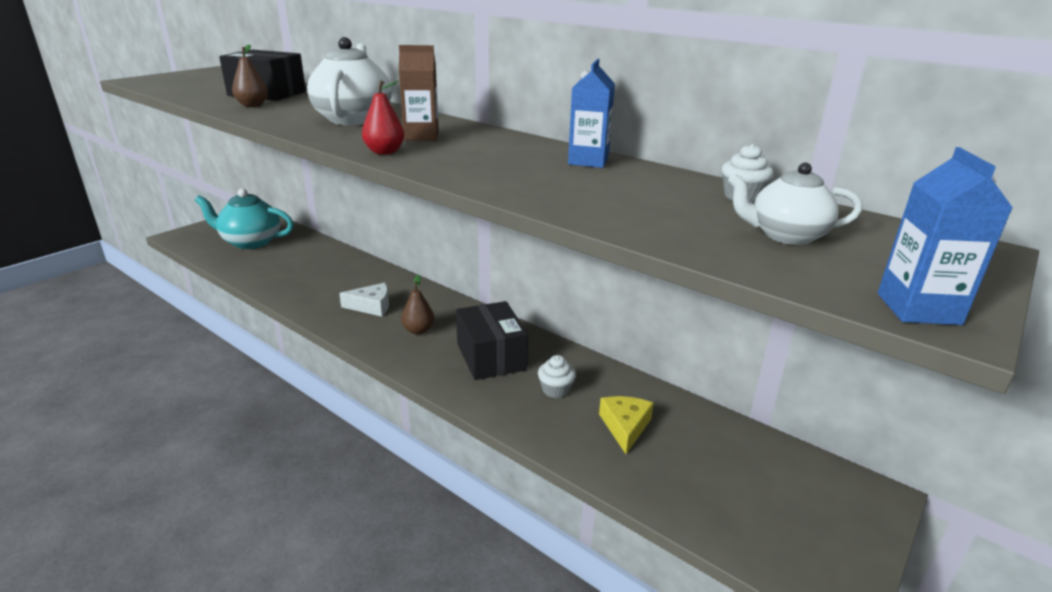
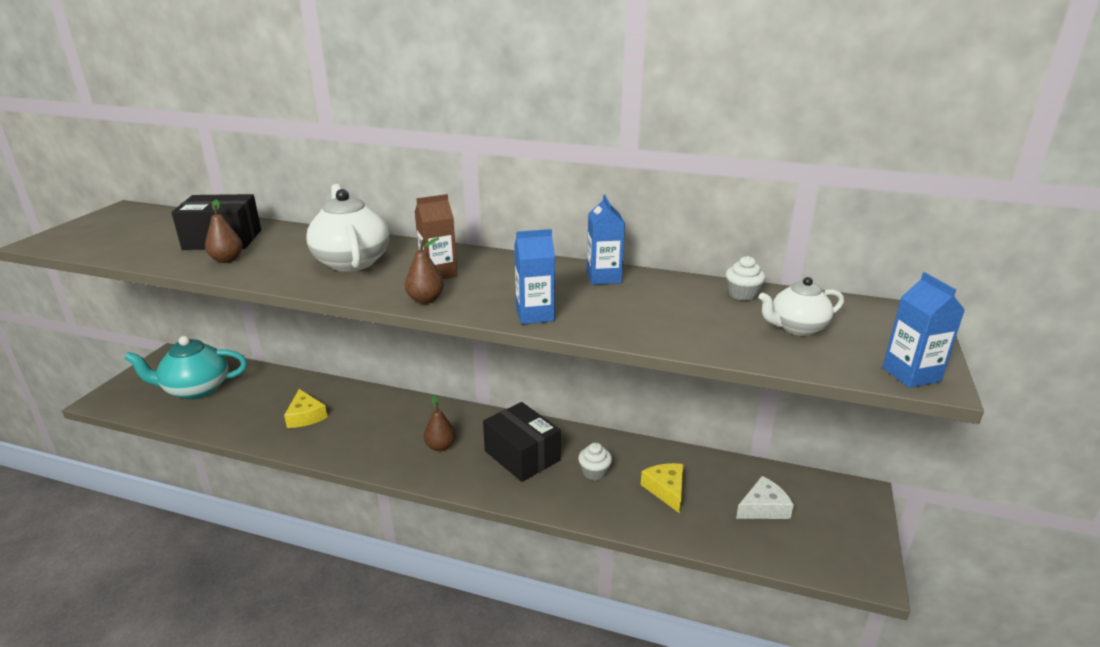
camera: 20 degrees left, 0 degrees up
white cheese [339,283,389,317] -> white cheese moved to [736,476,794,519]
red pear [362,81,405,155] -> brown pear [405,237,444,304]
none -> yellow cheese [284,389,328,428]
none -> blue carton [514,229,555,324]

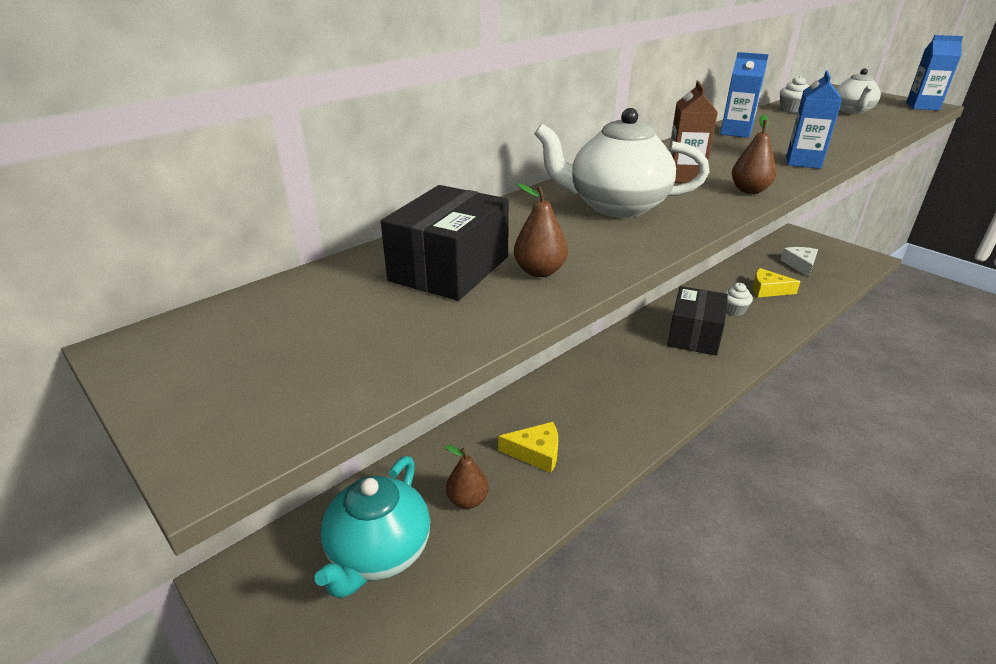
camera: 60 degrees left, 5 degrees up
brown pear [424,395,455,451] -> brown pear moved to [445,445,489,509]
black box [483,402,561,482] -> black box turned 60 degrees counterclockwise [667,286,728,356]

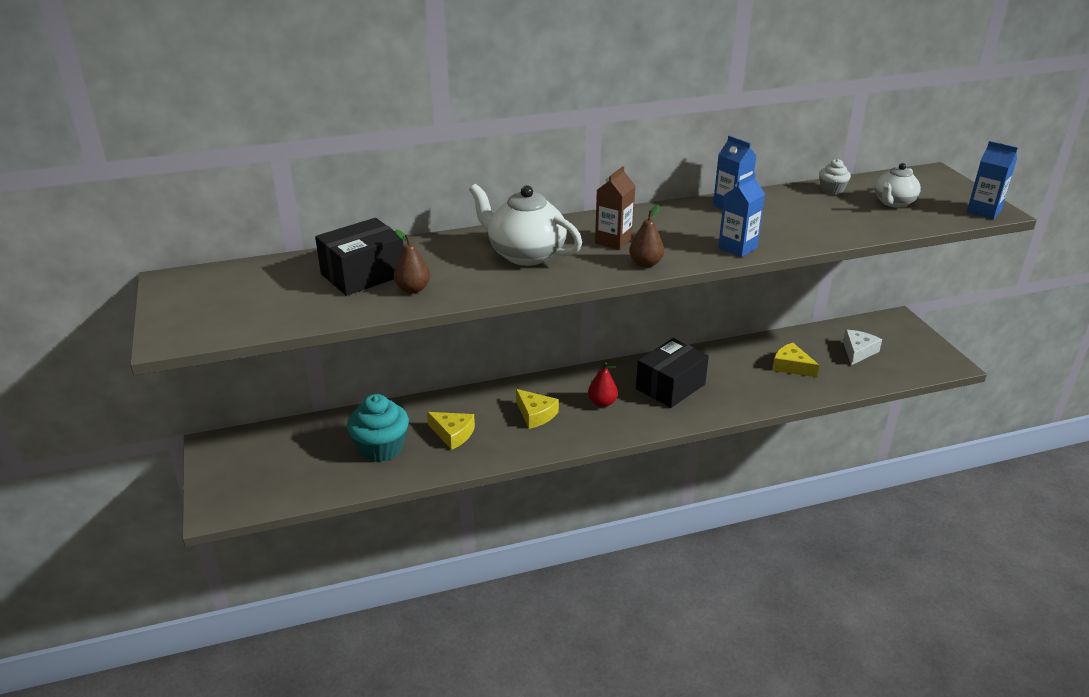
camera: 25 degrees right, 0 degrees up
turquoise teapot [314,456,430,599] -> none
brown pear [445,445,489,509] -> turquoise cupcake [347,394,409,462]
white cupcake [723,283,753,316] -> none
none -> yellow cheese [516,389,559,429]
none -> red pear [588,362,618,407]

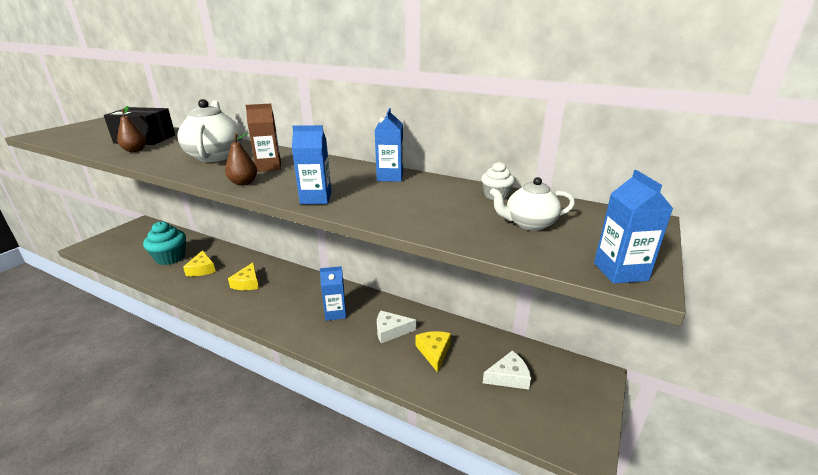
camera: 45 degrees right, 5 degrees down
red pear [588,362,618,407] -> none
black box [636,338,709,408] -> blue carton [320,266,346,321]
none -> white cheese [377,310,416,343]

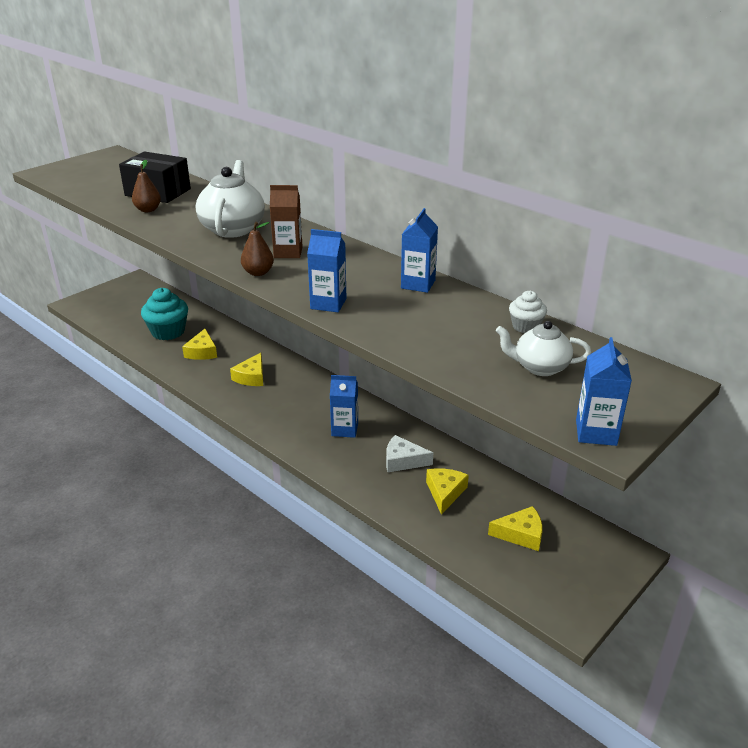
camera: 15 degrees right, 5 degrees up
white cheese [483,351,531,389] -> yellow cheese [488,506,543,551]

